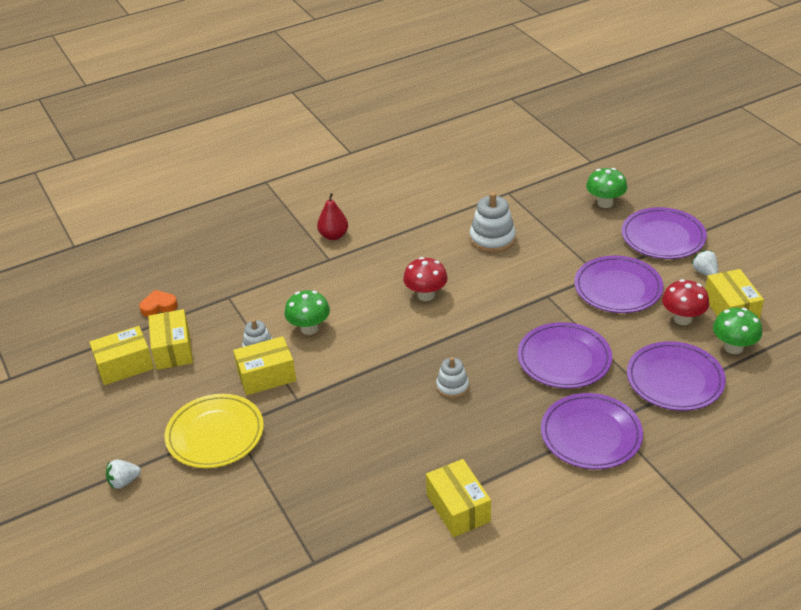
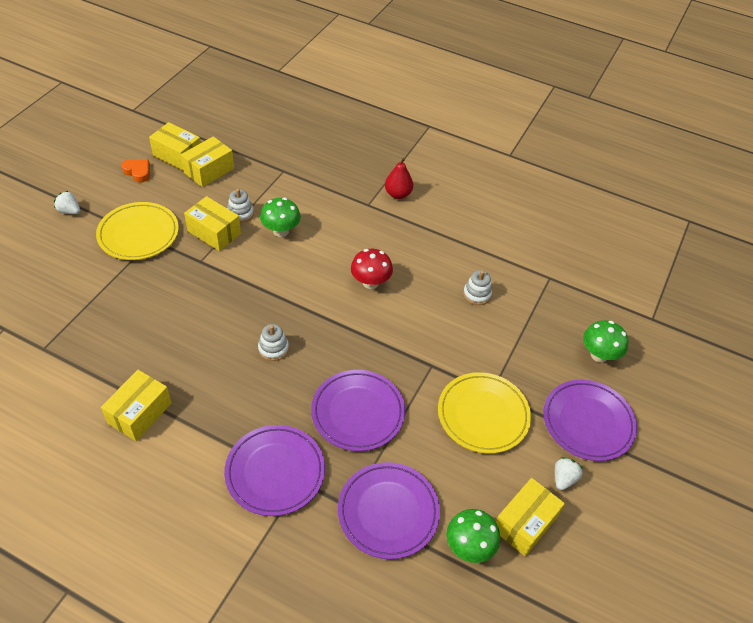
camera: 50 degrees right, 10 degrees up
orange heart [139,290,178,317] -> orange heart moved to [122,159,150,182]
white stacking toy [470,192,516,253] -> white stacking toy [463,270,492,305], size x0.62
purple plate [574,256,663,313] -> yellow plate [438,372,531,454]
red mushroom [662,279,710,325] -> none

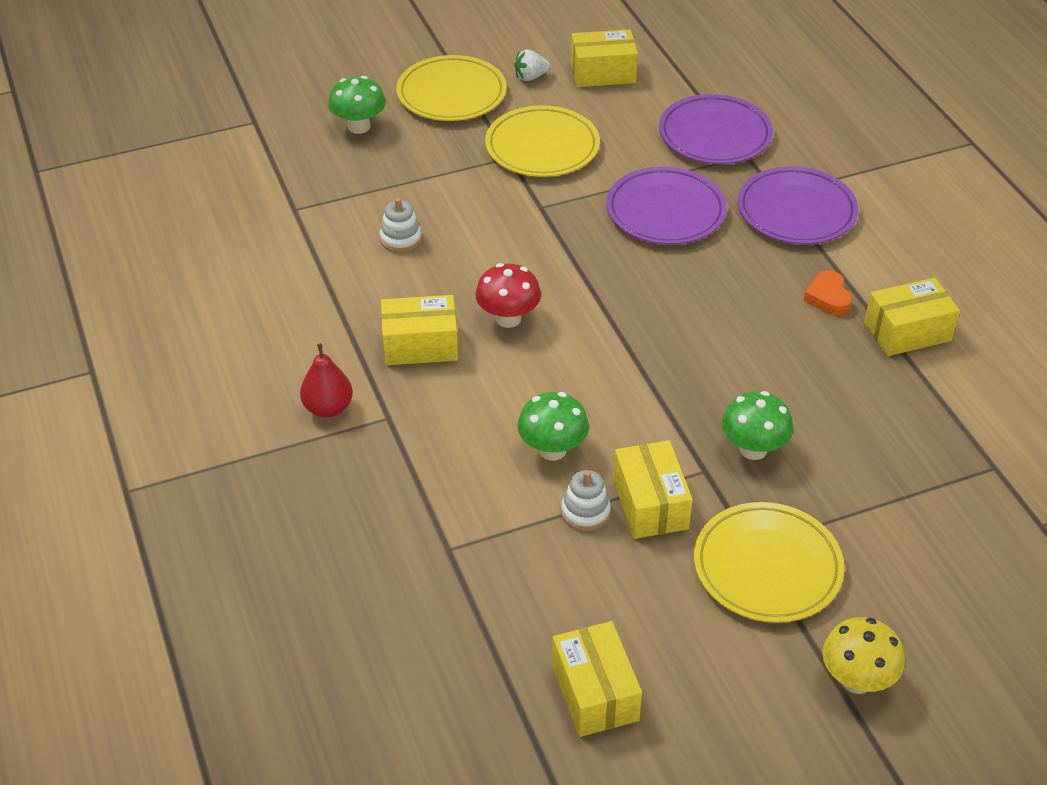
camera: 135 degrees left, 5 degrees down
white strawberry [54,191,80,214] -> yellow mushroom [822,617,905,694]
orange heart [122,159,150,182] -> orange heart moved to [804,270,852,316]
yellow box [181,136,234,187] -> yellow box moved to [381,295,458,365]
white stacking toy [258,324,289,361] -> none
green mushroom [447,509,500,563] -> green mushroom moved to [722,391,793,460]
purple plate [543,380,637,461] -> yellow plate [396,55,507,121]

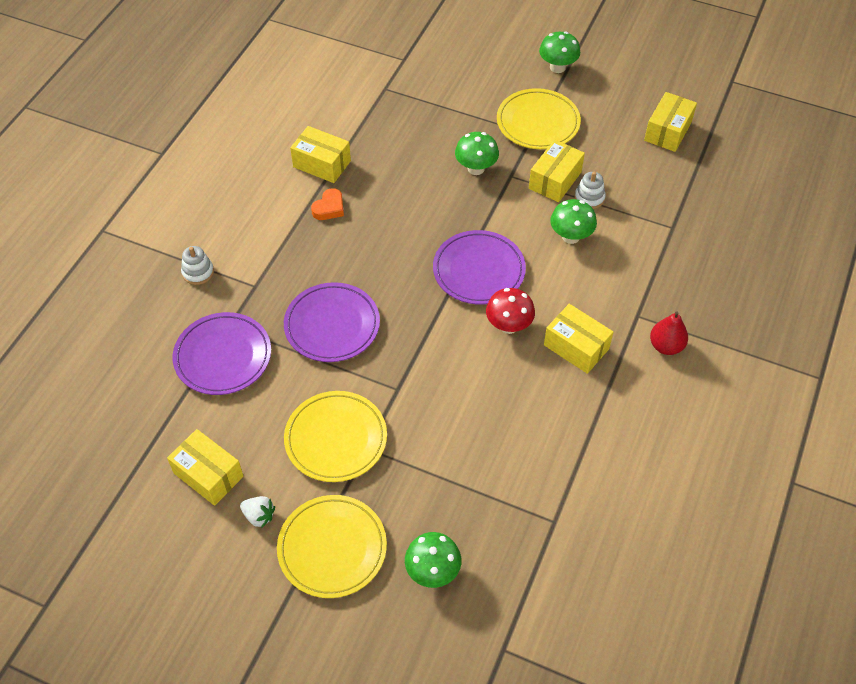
camera: 135 degrees left, 10 degrees up
white stacking toy [380,198,422,253] -> white stacking toy moved to [181,246,214,285]
purple plate [737,166,858,244] -> purple plate moved to [433,230,526,304]
yellow mushroom [822,617,905,694] -> green mushroom [539,31,580,73]

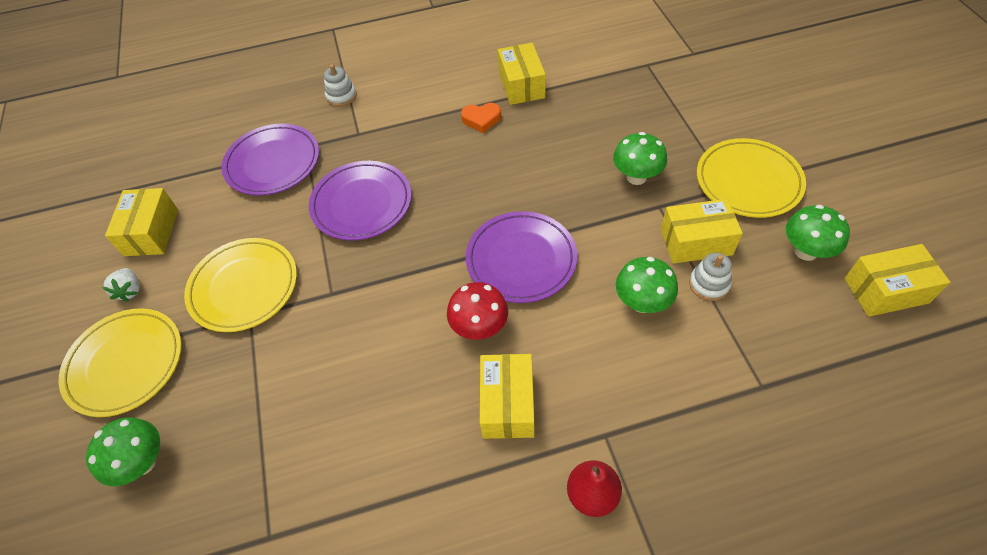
camera: 55 degrees right, 0 degrees up
green mushroom [539,31,580,73] -> green mushroom moved to [786,205,850,261]

